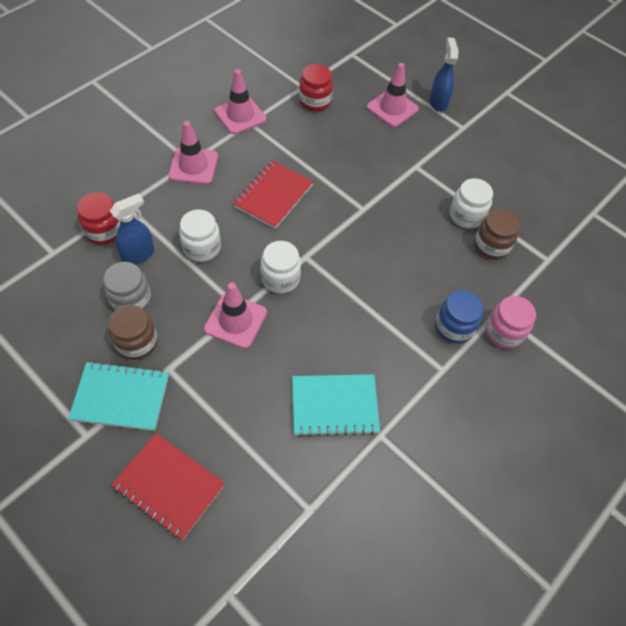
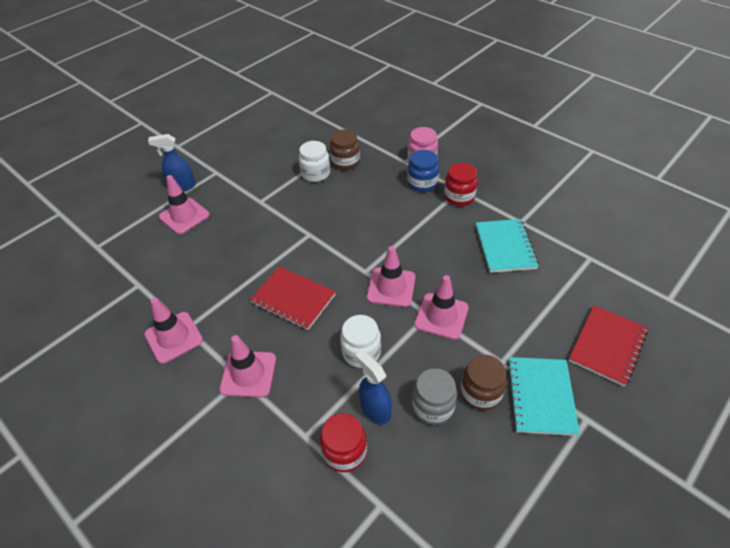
camera: 85 degrees left, 10 degrees down
white jar [260,241,301,293] -> pink traffic cone [367,246,415,307]
red jar [299,64,333,112] -> red jar moved to [444,163,478,206]

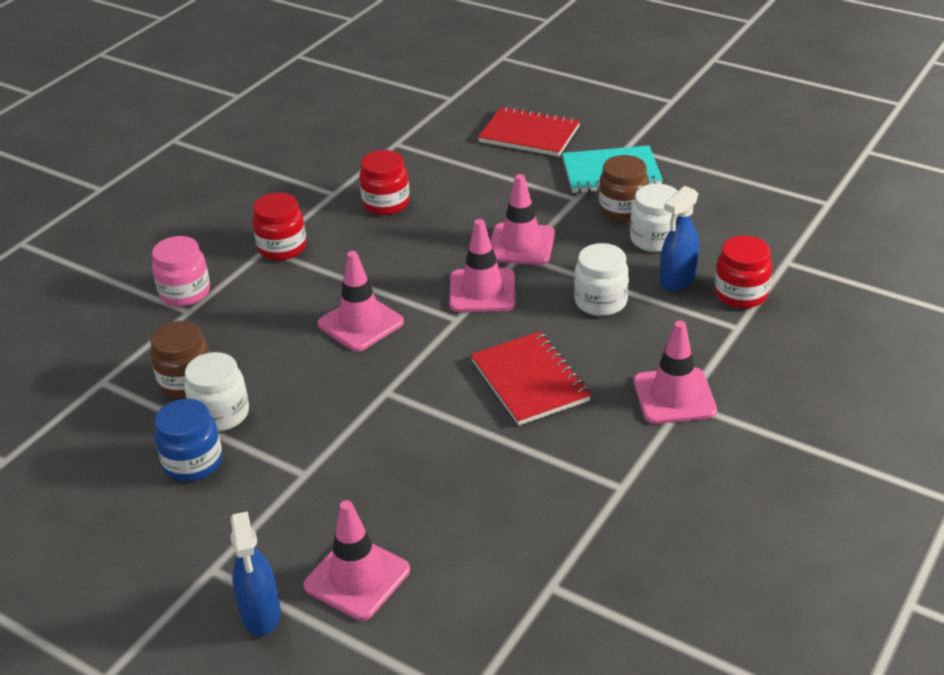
camera: 100 degrees left, 10 degrees down
pink traffic cone [144,298,203,364] -> pink traffic cone moved to [318,251,404,352]
red notebook [250,266,336,330] -> red notebook turned 45 degrees counterclockwise [471,332,591,425]
blue jar [408,150,439,192] -> blue jar moved to [154,399,222,481]
grey jar [412,368,457,425] -> white jar [630,184,678,252]
turquoise notebook [476,219,539,273] -> red jar [359,150,410,215]

